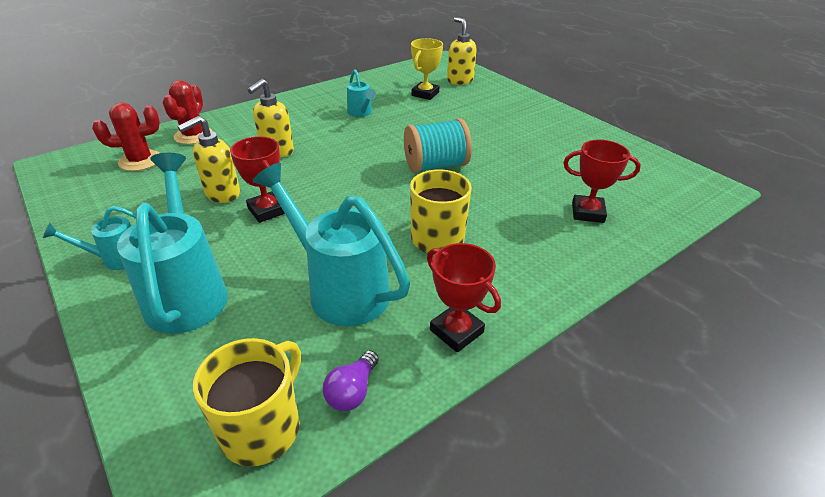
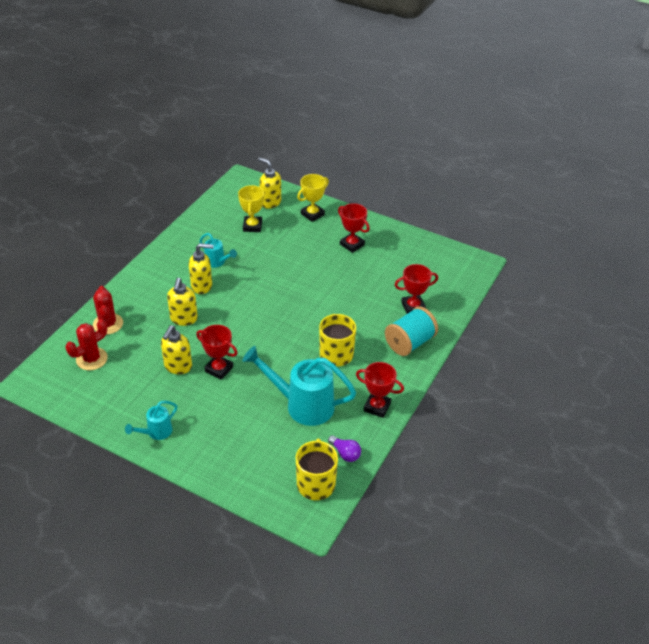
camera: 25 degrees left, 5 degrees up
turquoise watering can [117,153,228,334] -> none
purple light bulb [323,350,379,411] -> purple light bulb turned 45 degrees counterclockwise [328,435,361,462]
turquoise spool [404,118,472,173] -> turquoise spool moved to [385,306,438,356]
none -> yellow soap dispenser [189,243,214,294]
none -> yellow trophy [297,174,329,222]
none -> red trophy [338,203,370,253]

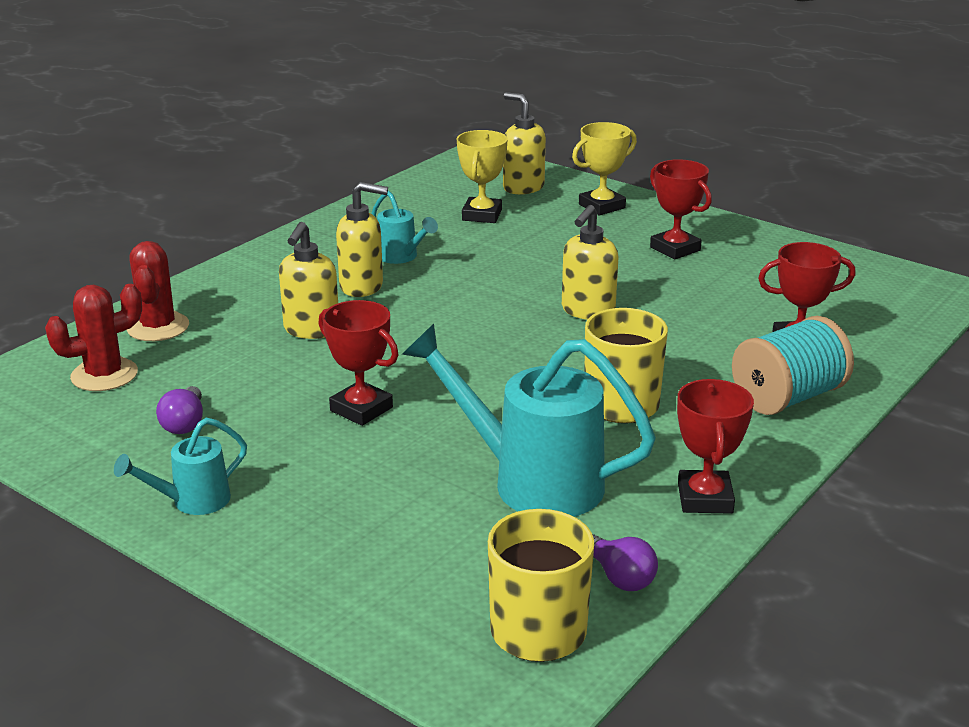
camera: 10 degrees right, 15 degrees down
yellow soap dispenser [161,325,192,374] -> yellow soap dispenser moved to [562,205,618,320]
red trophy [356,362,404,418] -> red trophy turned 60 degrees clockwise [677,379,754,514]
none -> purple light bulb [156,386,203,434]

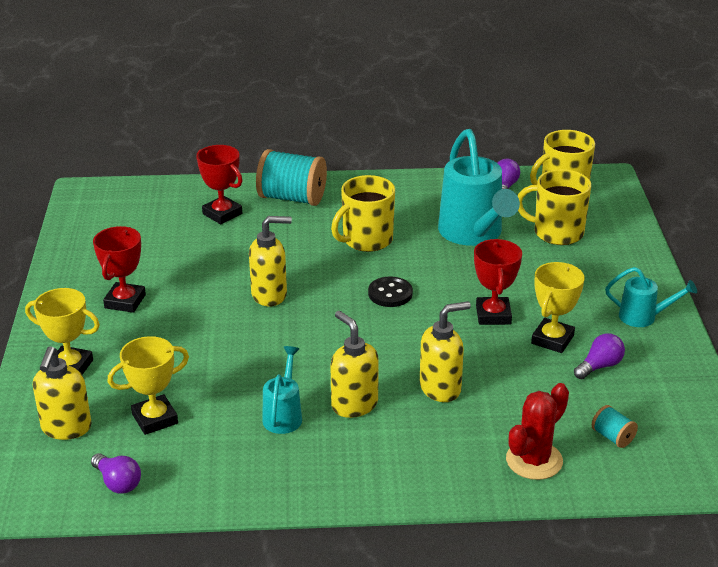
camera: 130 degrees left, 5 degrees up
red cactus [45,284,142,391] -> turquoise spool [592,405,638,448]
red trophy [677,379,754,514] -> none
none -> purple light bulb [91,453,141,493]
none -> black button [368,277,413,307]
none -> yellow mug [518,169,591,245]
none -> yellow trophy [531,262,585,353]

